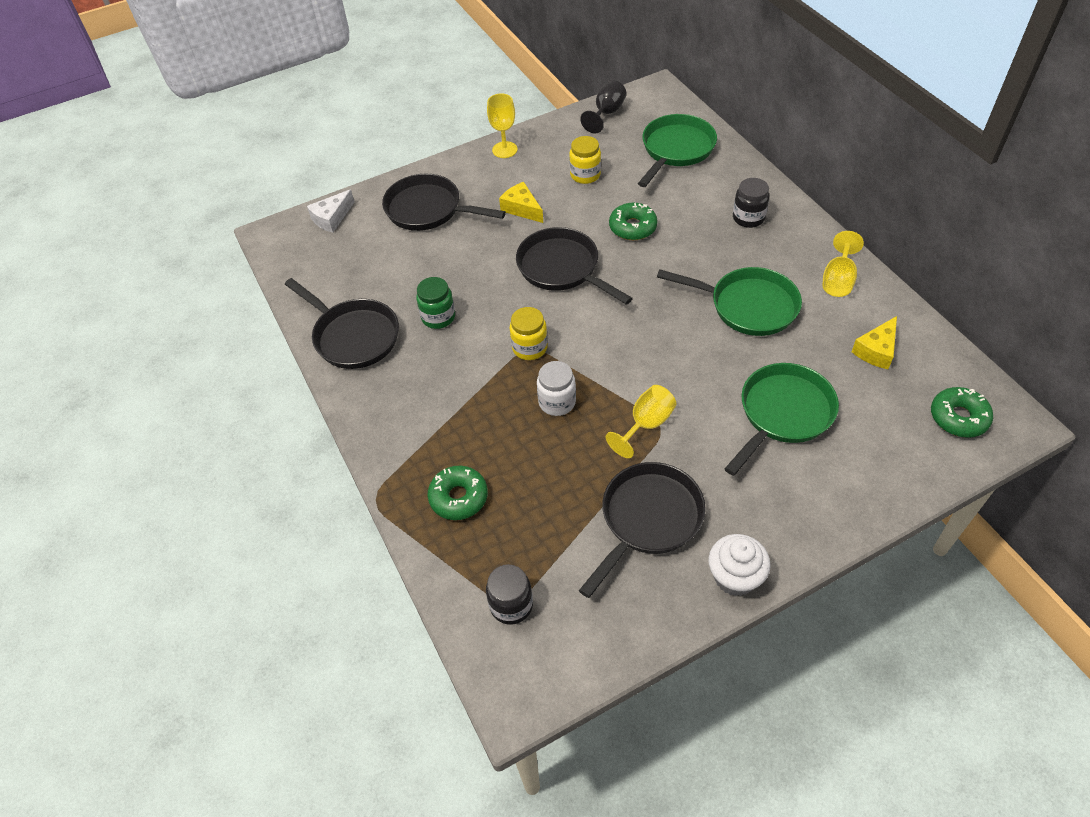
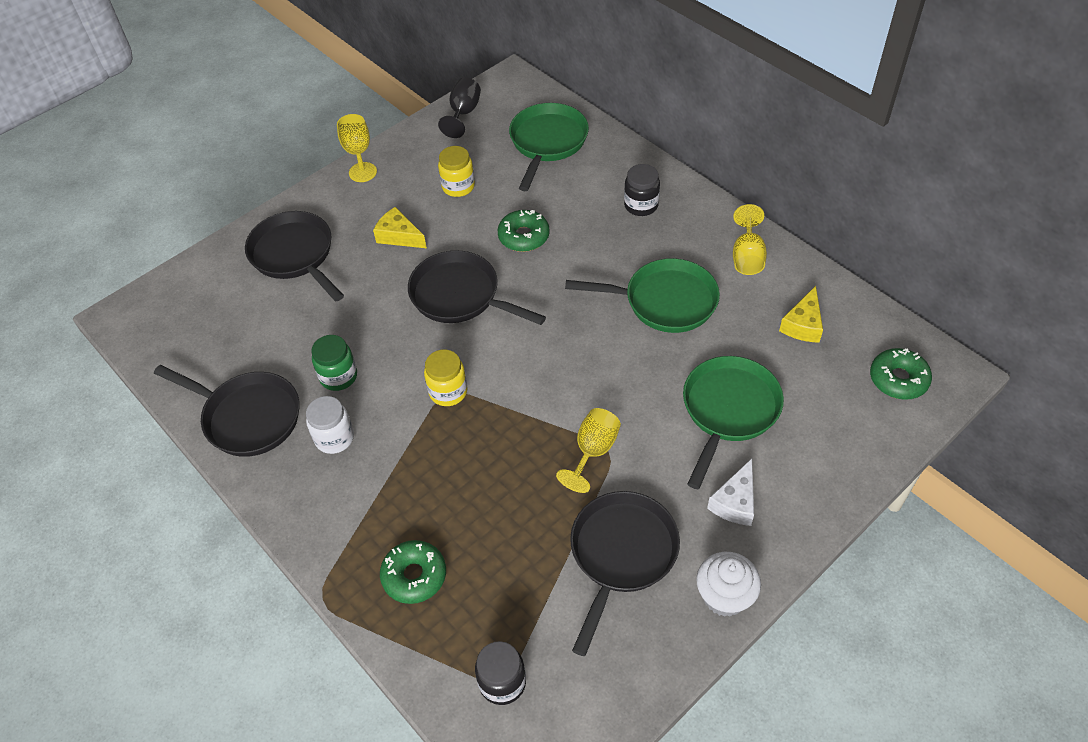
camera: 15 degrees left, 0 degrees up
white cheese [307,189,355,233] -> white cheese moved to [707,459,754,526]
black pan [382,174,506,231] -> black pan turned 45 degrees clockwise [245,211,344,301]
white jar [537,361,576,416] -> white jar moved to [306,396,354,454]

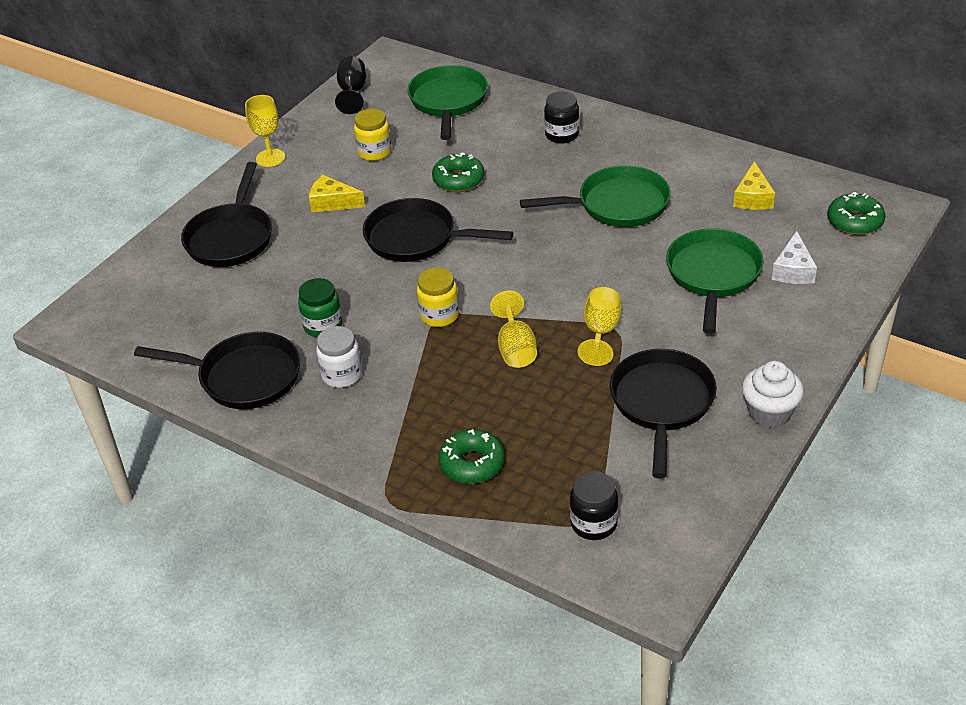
camera: 15 degrees left, 10 degrees down
black pan [245,211,344,301] -> black pan turned 120 degrees counterclockwise [181,162,272,267]
white cheese [707,459,754,526] -> white cheese moved to [772,231,817,284]
yellow goblet [733,204,767,275] -> yellow goblet moved to [490,291,537,368]

